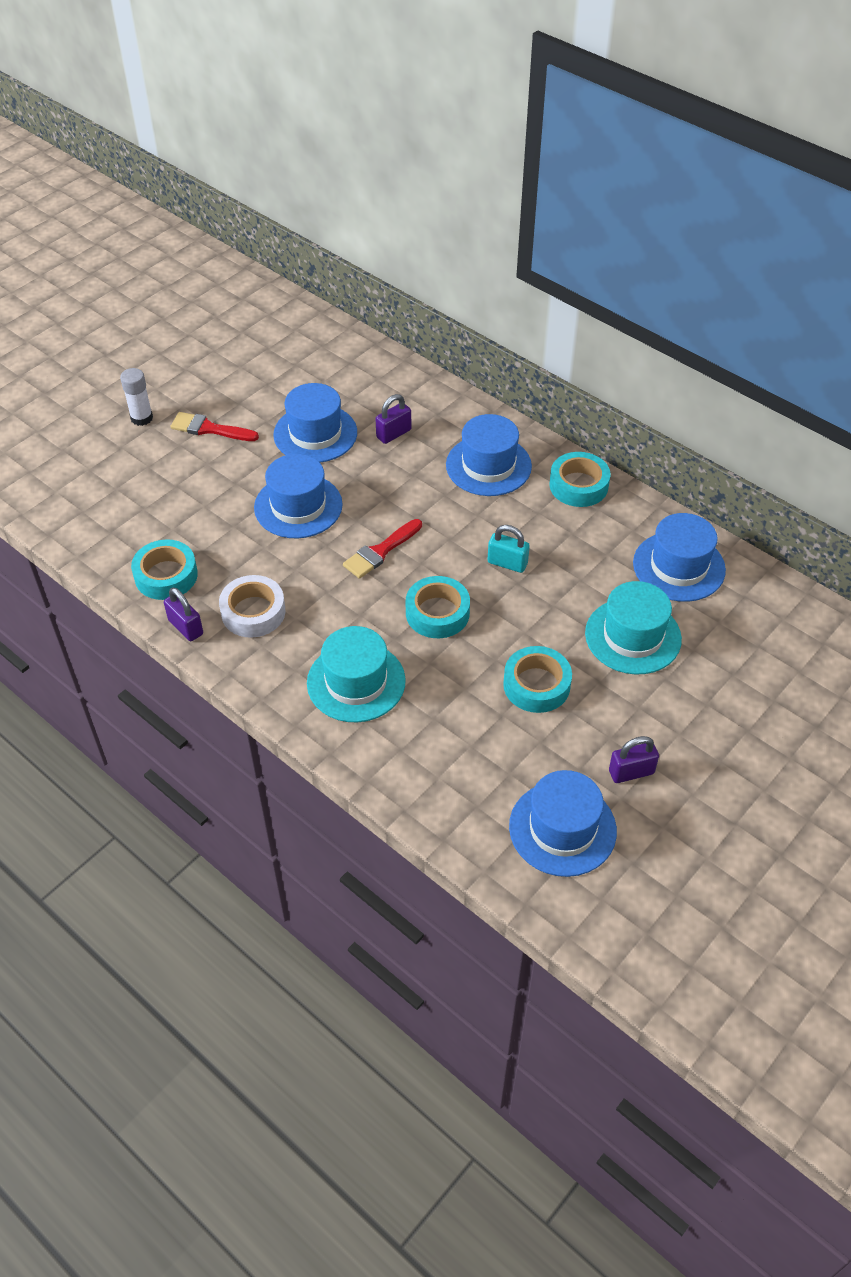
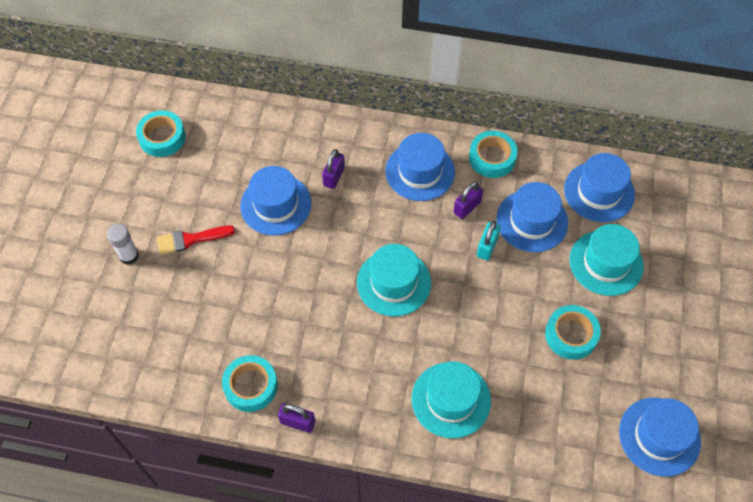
camera: 30 degrees left, 10 degrees up
white tape [219,575,285,638] -> none
blue hat [254,454,343,538] -> blue hat moved to [496,182,568,252]
red brush [343,519,422,579] -> turquoise hat [357,244,431,317]
turquoise tape [406,576,470,638] -> turquoise tape moved to [136,110,186,157]
turquoise padlock [488,525,530,573] -> turquoise padlock turned 60 degrees counterclockwise [477,221,501,260]
purple padlock [609,736,659,783] -> purple padlock moved to [453,181,483,219]

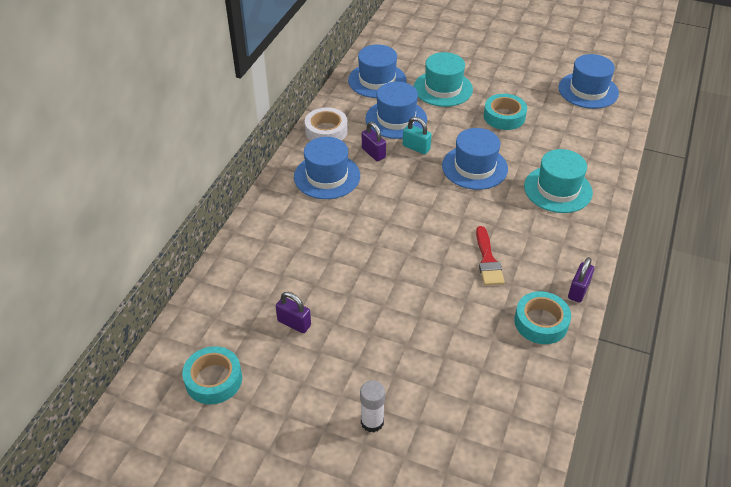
camera: 80 degrees left, 15 degrees down
red brush [157,226,235,255] -> red brush moved to [476,226,505,285]
blue hat [240,166,311,236] -> blue hat moved to [442,128,508,190]
purple padlock [322,149,345,189] -> purple padlock moved to [276,292,311,333]
turquoise hat [357,244,431,317] -> none
turquoise tape [469,131,518,178] -> white tape [305,108,348,141]

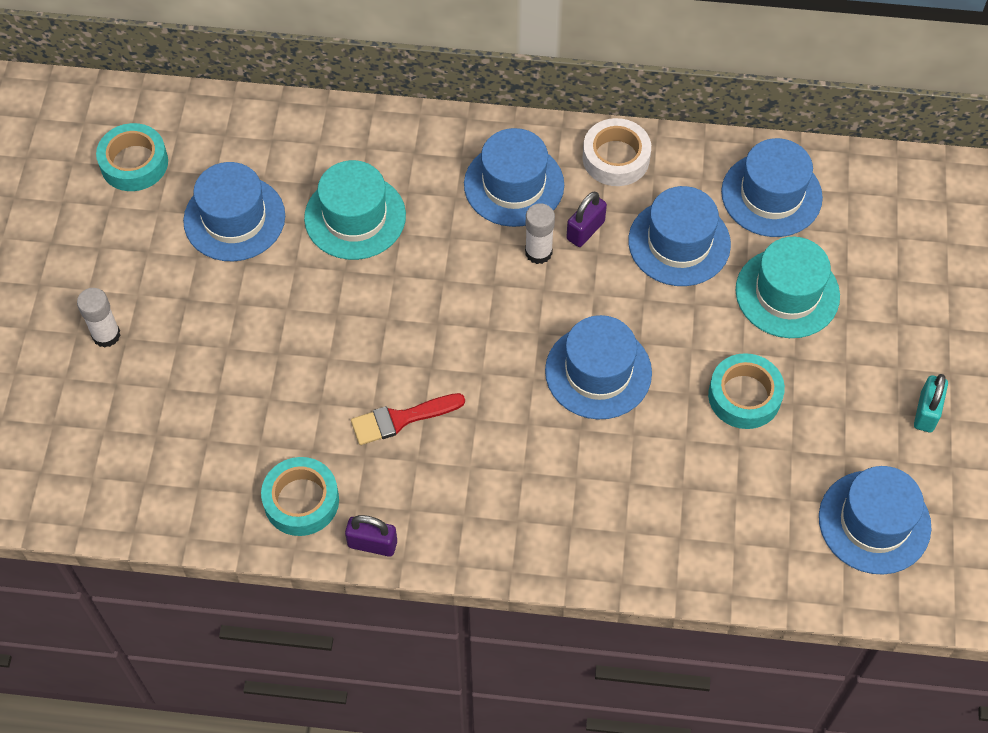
camera: 75 degrees right, 15 degrees up
purple padlock [276,292,311,333] -> blue hat [183,162,285,261]
turquoise padlock [403,117,432,154] -> turquoise padlock moved to [914,374,948,432]
turquoise hat [524,149,593,213] -> turquoise hat moved to [304,160,406,260]
none -> white glue stick [525,203,555,264]

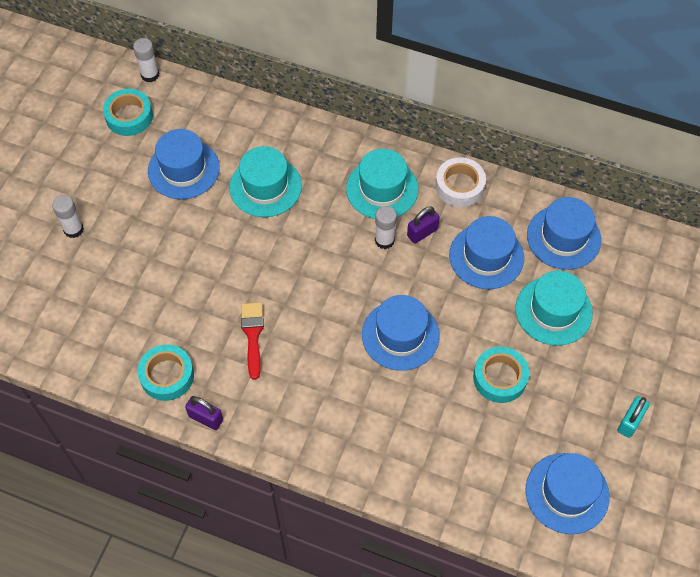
camera: 15 degrees right, 0 degrees up
red brush [351,393,465,445] -> red brush turned 90 degrees clockwise [241,302,264,380]
blue hat [464,128,564,227] -> turquoise hat [346,149,418,219]
none -> white glue stick [133,38,159,82]

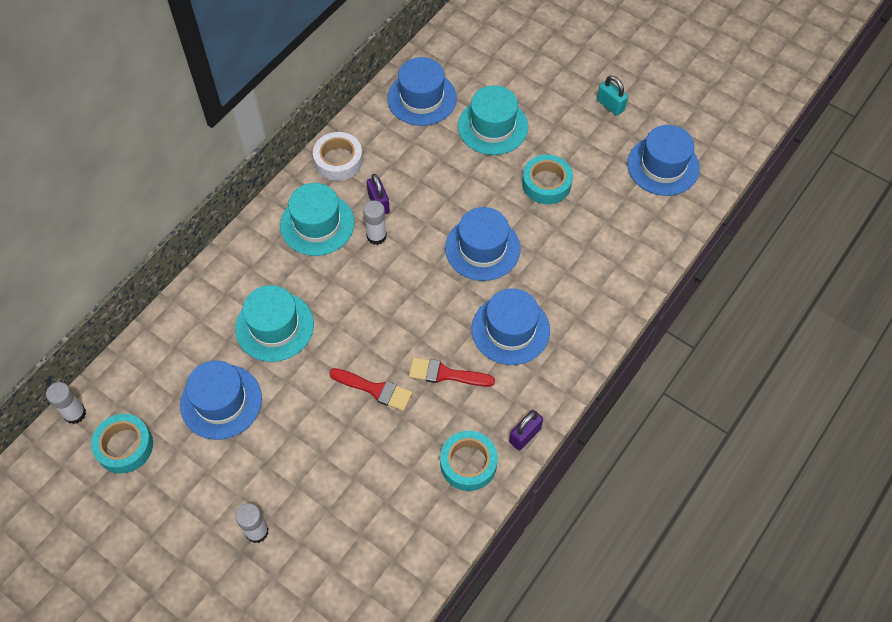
camera: 75 degrees left, 0 degrees up
blue hat [449,216,524,289] -> blue hat moved to [472,288,550,365]
none -> red brush [329,368,413,411]

